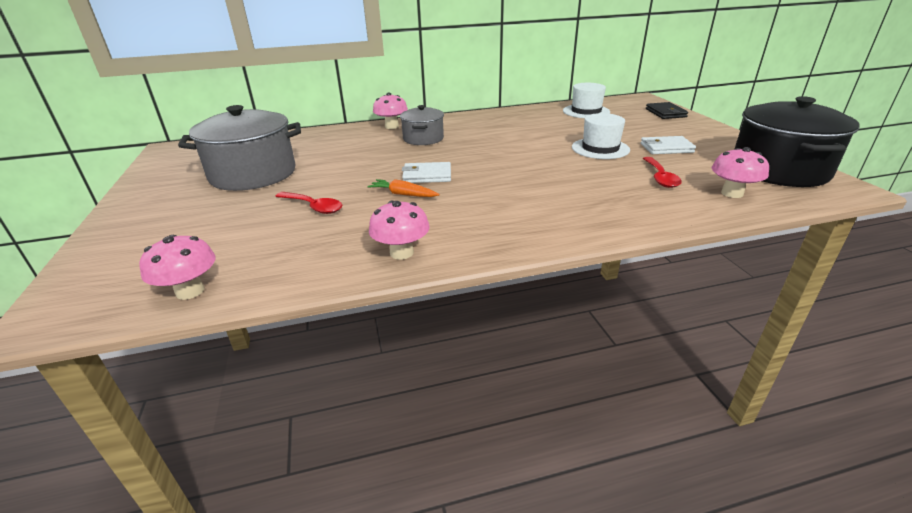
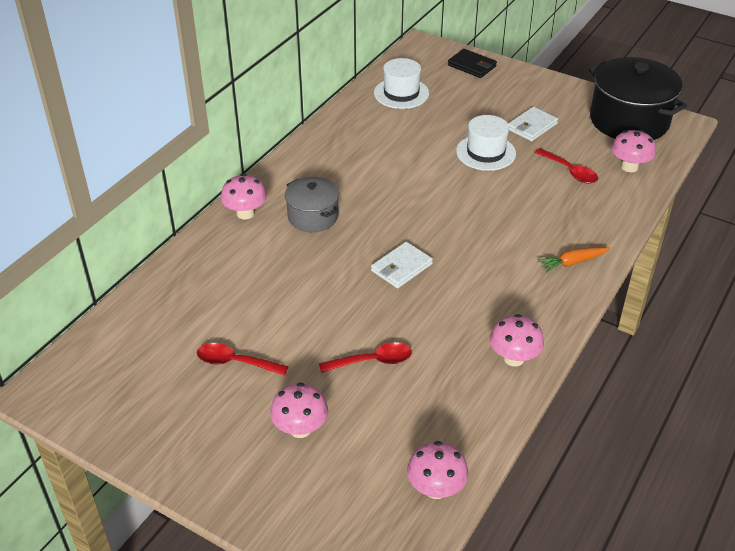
camera: 45 degrees left, 10 degrees up
grey pot [178,105,301,191] -> red spoon [197,343,288,376]
orange carrot [367,179,440,197] -> orange carrot moved to [538,247,610,273]
none -> pink mushroom [270,383,328,438]

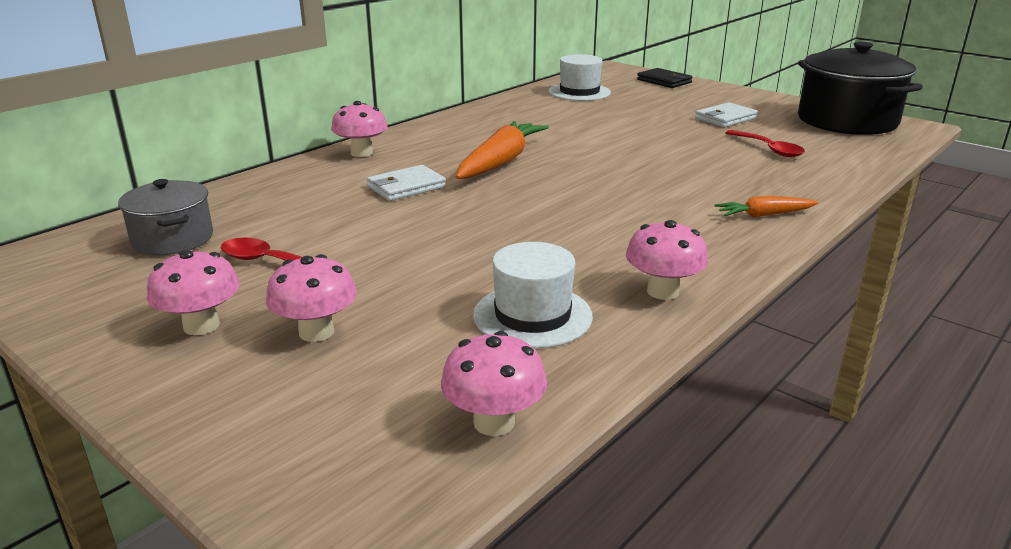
camera: 10 degrees right, 15 degrees down
grey pot [285,177,339,232] -> grey pot moved to [118,179,213,255]
red spoon [319,342,412,373] -> none
white wallet [371,242,433,288] -> white wallet moved to [367,165,446,201]
white hat [456,115,516,171] -> white hat moved to [473,242,593,348]
pink mushroom [611,130,656,172] -> pink mushroom moved to [147,250,240,335]
none -> orange carrot [456,121,549,179]

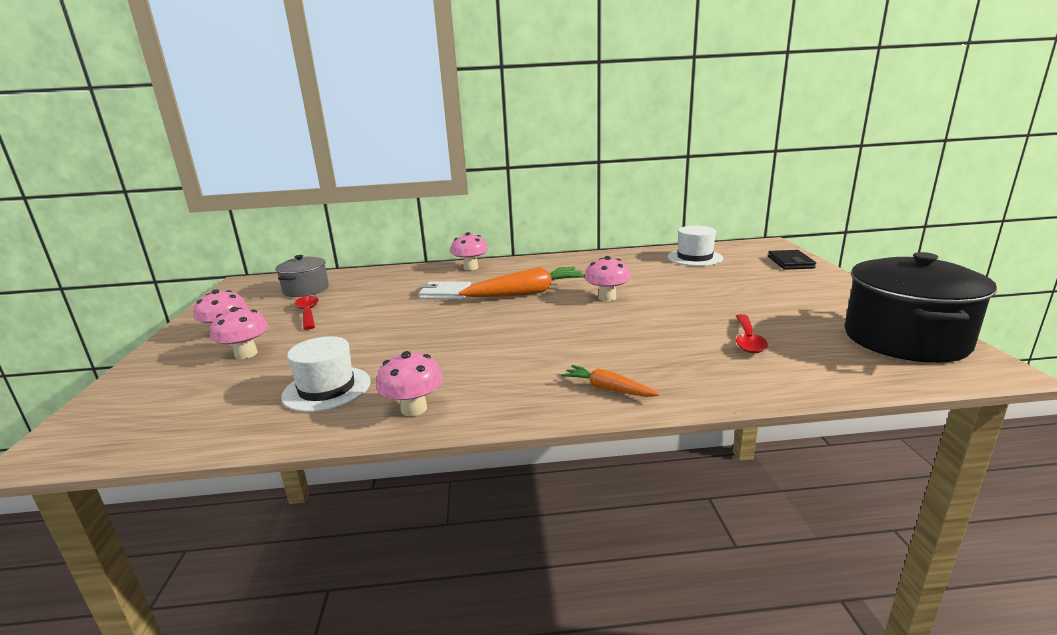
camera: 45 degrees right, 5 degrees down
pink mushroom [441,331,547,436] -> pink mushroom moved to [585,256,630,301]
white wallet [695,102,758,127] -> none

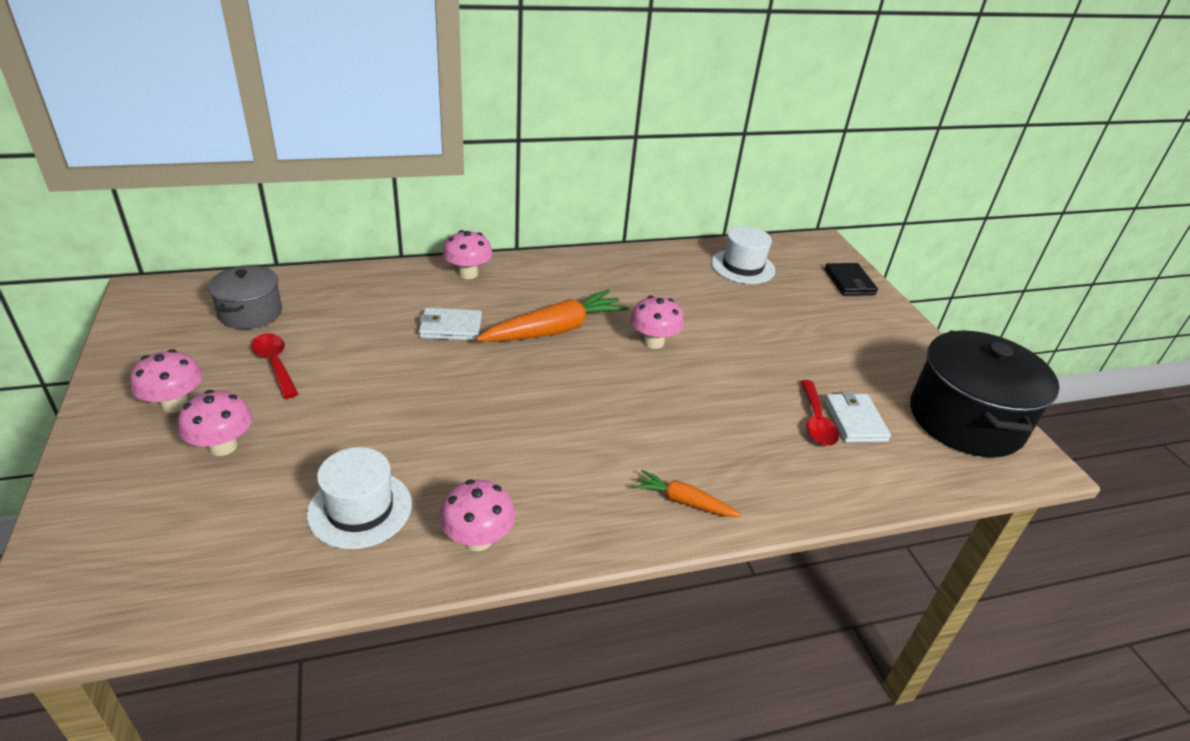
camera: 15 degrees left, 15 degrees up
none -> white wallet [824,391,891,443]

